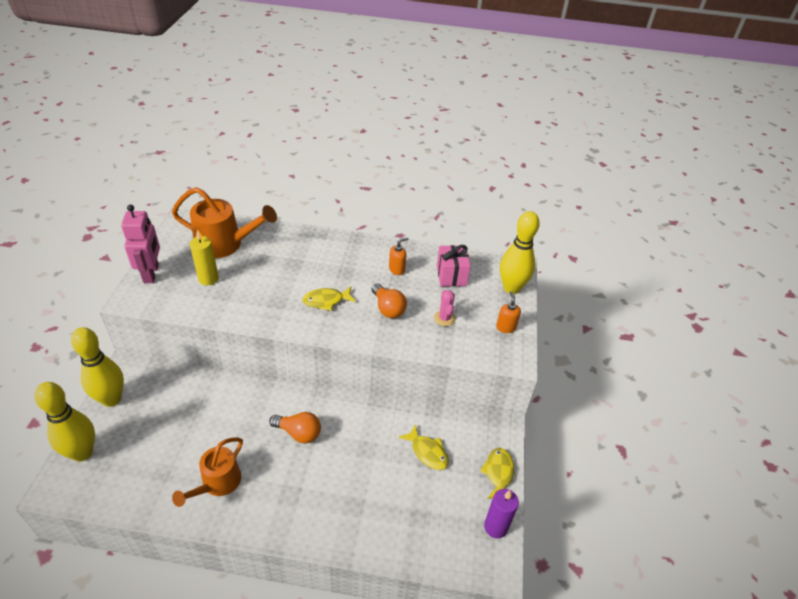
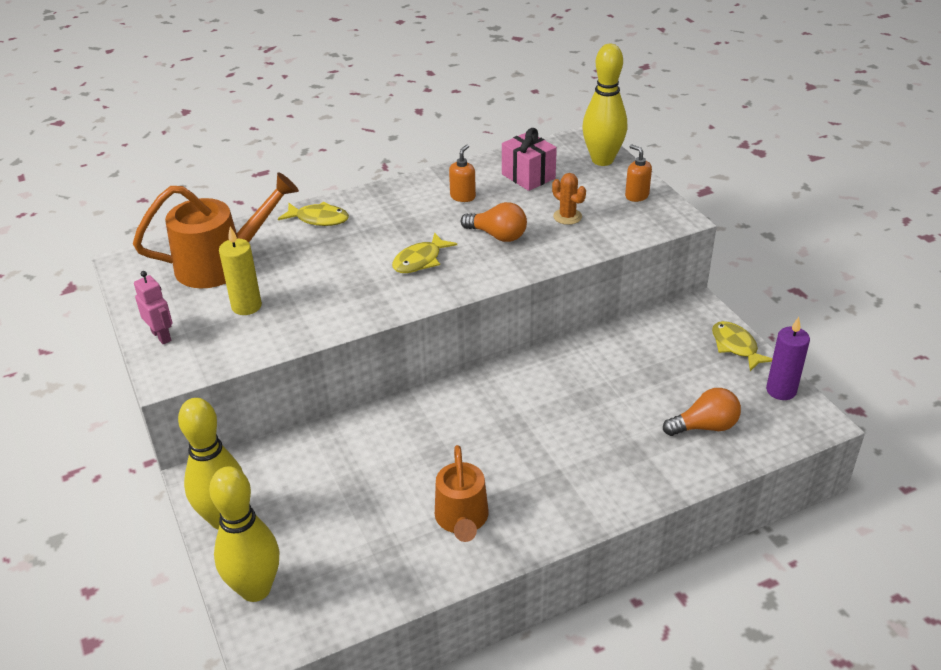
camera: 30 degrees left, 5 degrees down
pink robot [121,205,160,283] -> pink robot [134,271,173,344], size x0.61
orange light bulb [269,412,321,443] -> orange light bulb moved to [663,388,741,436]
yellow fish [398,424,449,470] -> yellow fish moved to [278,202,349,226]
pink cactus [434,290,456,326] -> orange cactus [552,173,586,225]

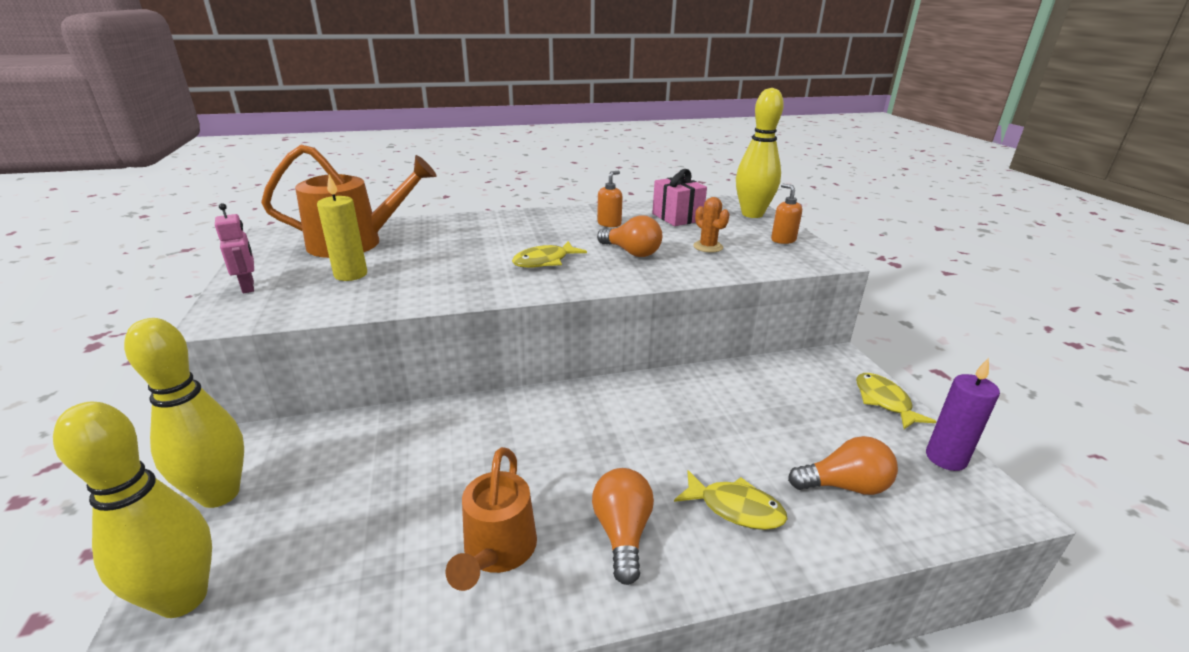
camera: 10 degrees right, 10 degrees down
yellow fish [278,202,349,226] -> yellow fish moved to [674,470,787,530]
none -> orange light bulb [592,468,654,585]

